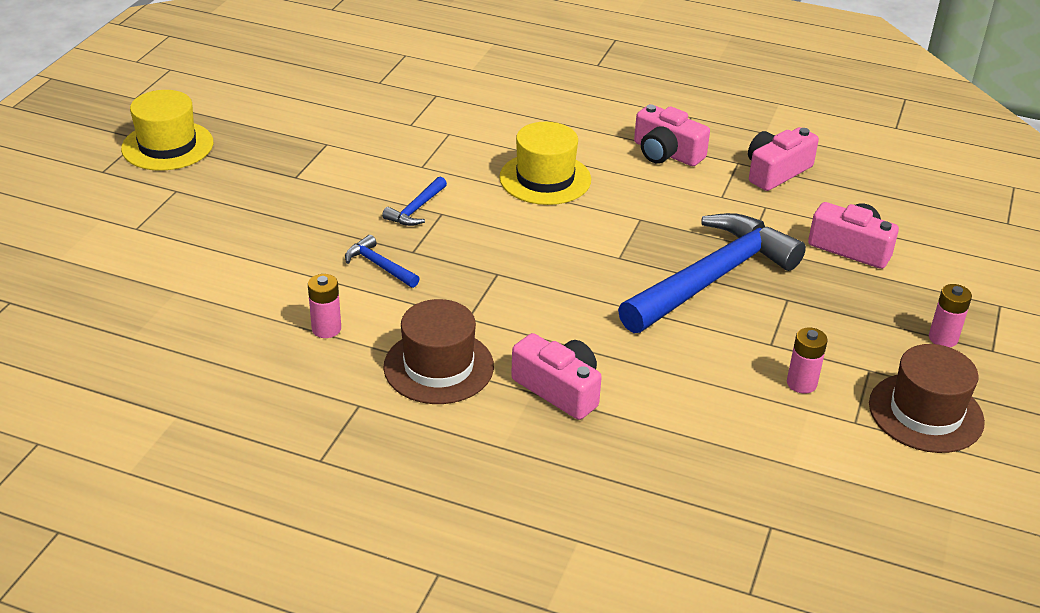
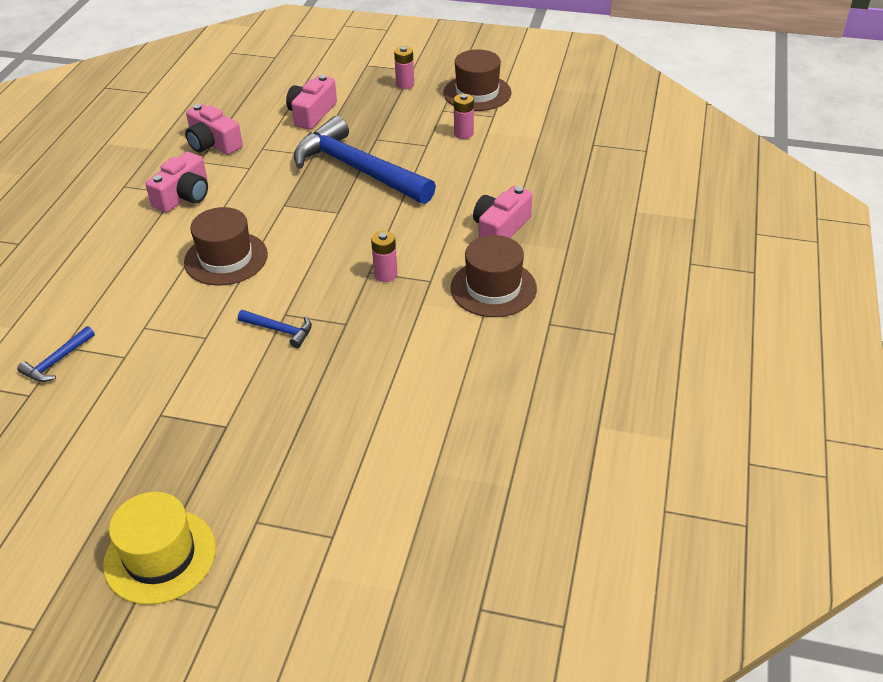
camera: 95 degrees left, 5 degrees up
pink battery [308,274,341,338] -> pink battery moved to [371,231,397,282]
blue hammer [345,235,420,288] -> blue hammer moved to [17,326,95,382]
yellow hat [499,122,591,205] -> brown hat [184,207,268,286]

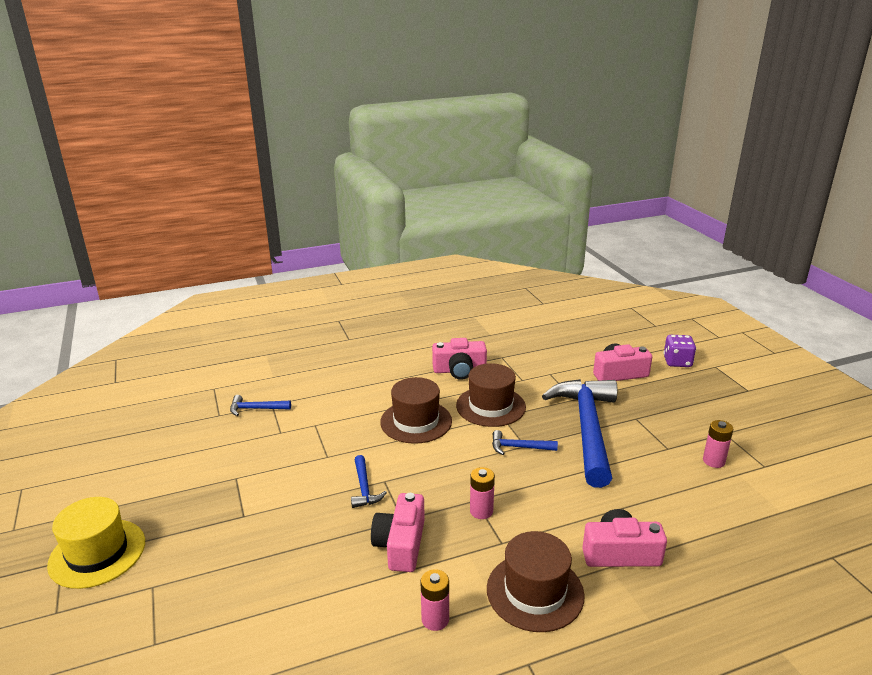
camera: 55 degrees right, 15 degrees down
pink camera [185,104,243,155] -> pink camera moved to [371,493,425,572]
pink battery [394,46,414,89] -> pink battery moved to [420,569,449,631]
brown hat [443,49,511,111] -> brown hat moved to [456,363,526,427]
none -> blue hammer [492,430,558,455]
none -> purple dice [664,335,696,367]

